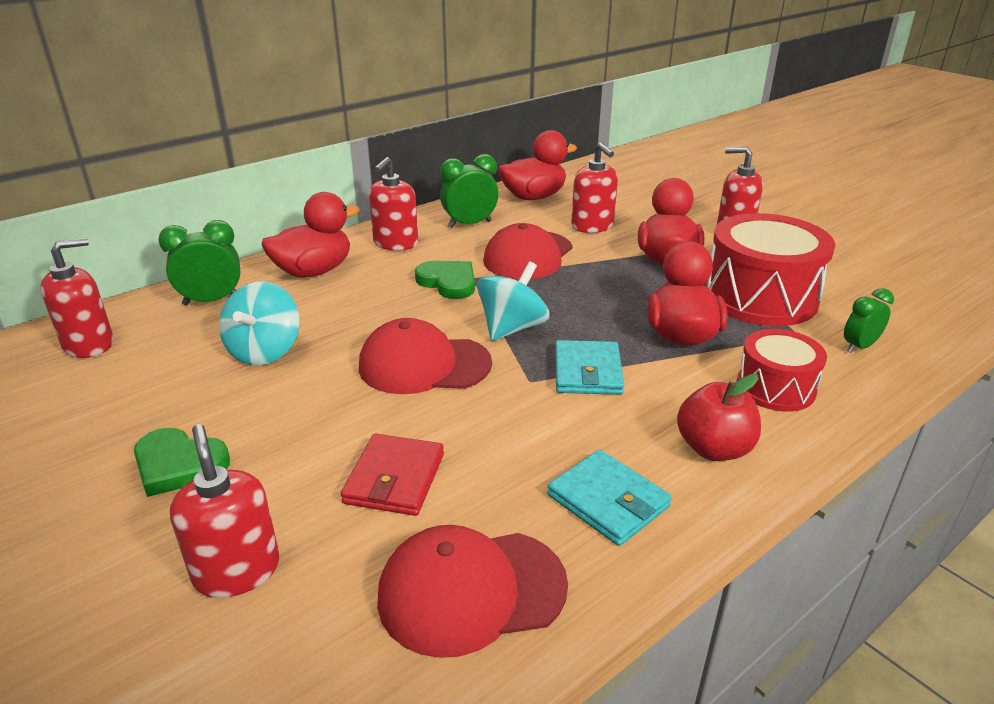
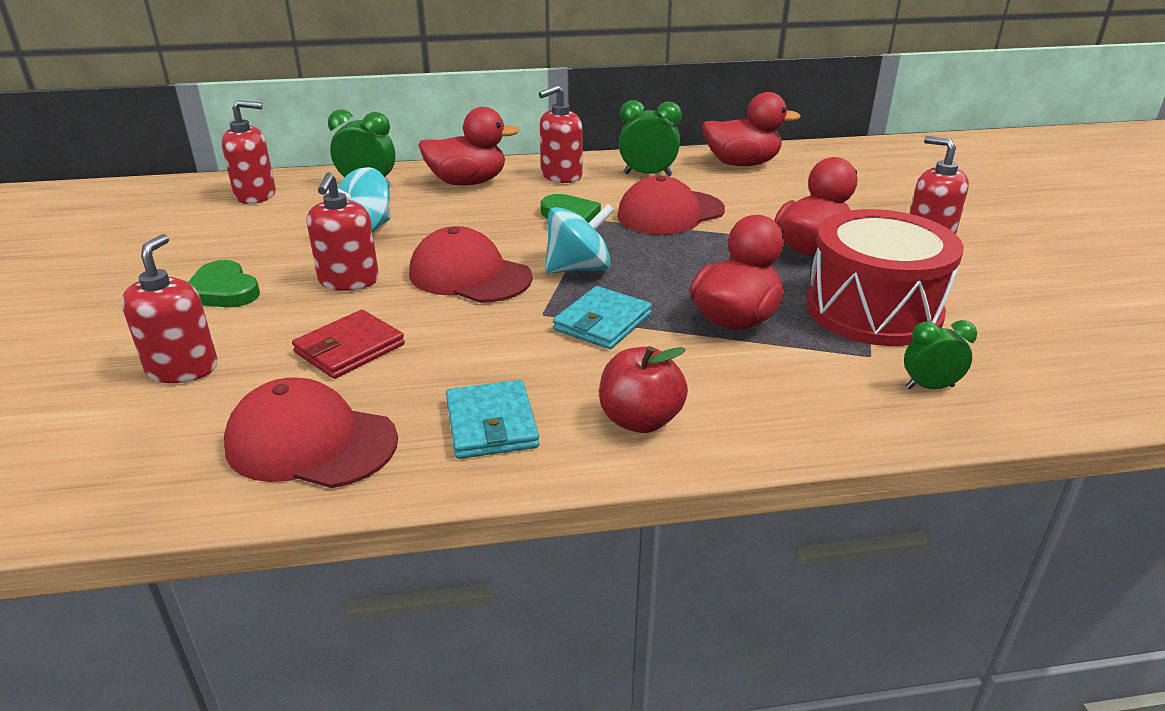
camera: 30 degrees right, 0 degrees up
red soap dispenser [571,143,618,233] -> red soap dispenser moved to [307,172,379,291]
red drum [736,329,827,412] -> none

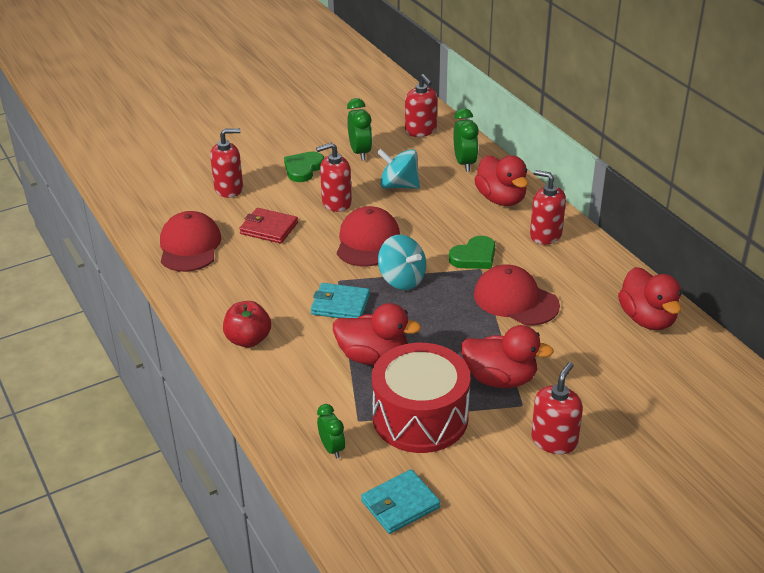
camera: 70 degrees right, 5 degrees up
turquoise wallet [446,380,539,459] -> turquoise wallet moved to [361,469,440,534]
green clock [619,100,682,176] -> green clock moved to [347,98,372,161]

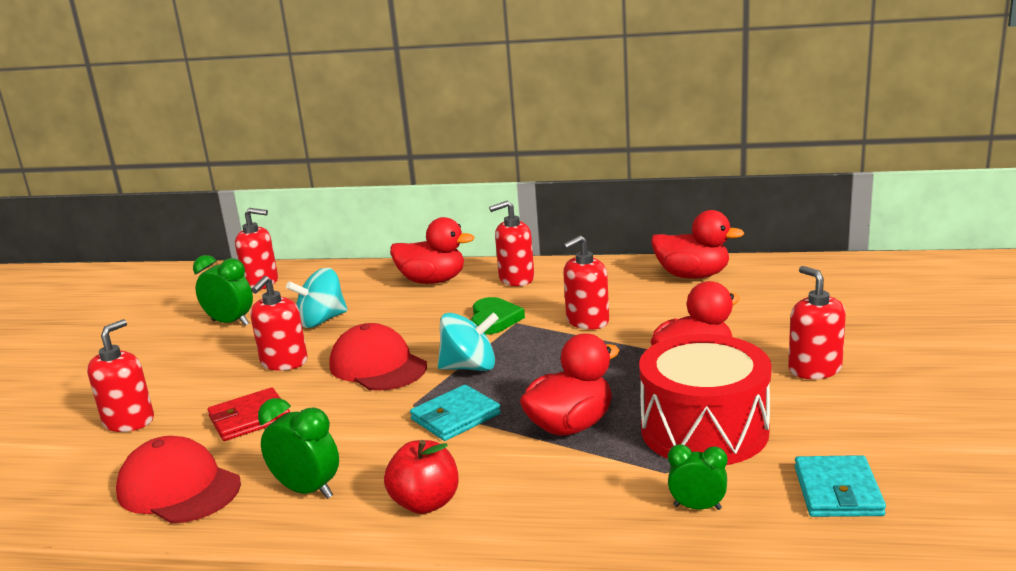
camera: 50 degrees left, 15 degrees down
green heart [284,151,324,182] -> none
green clock [453,108,479,172] -> green clock moved to [258,398,339,499]
red cap [474,265,560,325] -> red soap dispenser [563,235,609,330]

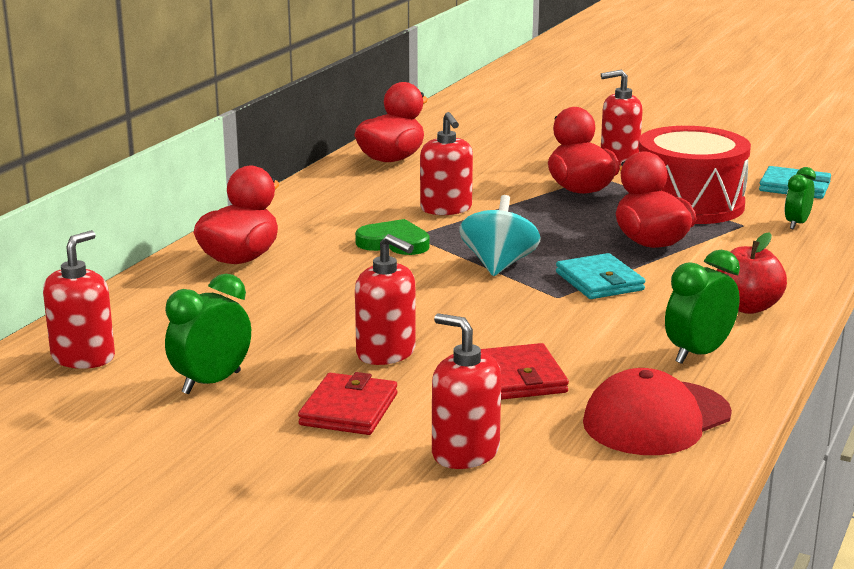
camera: 75 degrees left, 0 degrees up
turquoise spinning top [286,268,348,328] -> none
red cap [329,323,427,391] -> none
red soap dispenser [489,201,534,286] -> none
none -> red wallet [298,372,397,435]

